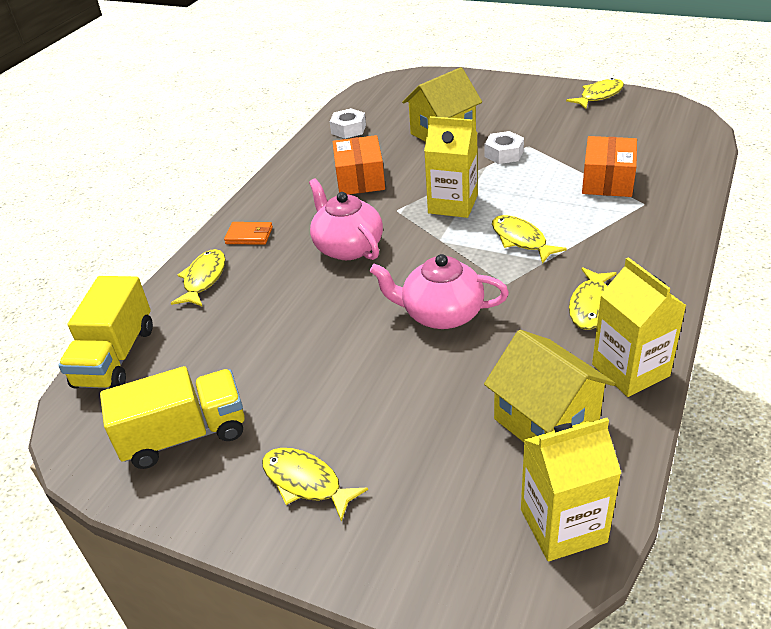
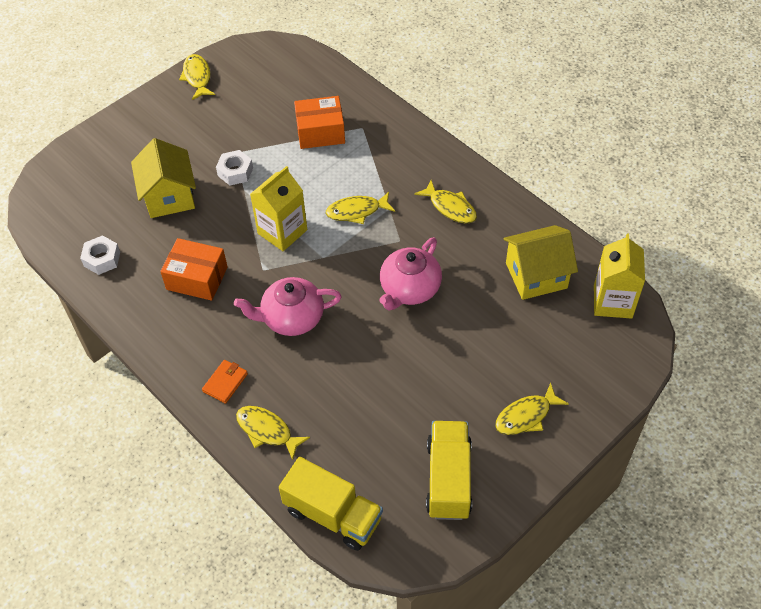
camera: 70 degrees left, 15 degrees up
orange box [582,136,637,197] -> orange box turned 45 degrees counterclockwise [294,96,345,149]
yellow carton [592,257,687,397] -> none

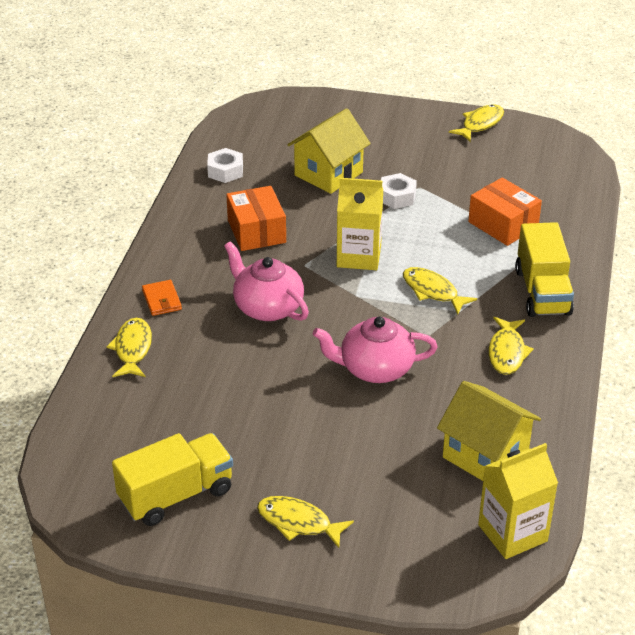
camera: 55 degrees right, 15 degrees down
orange wallet [202,360,248,404] -> orange wallet turned 75 degrees clockwise [142,280,182,316]
yellow truck [279,457,383,551] -> yellow truck moved to [515,222,574,317]

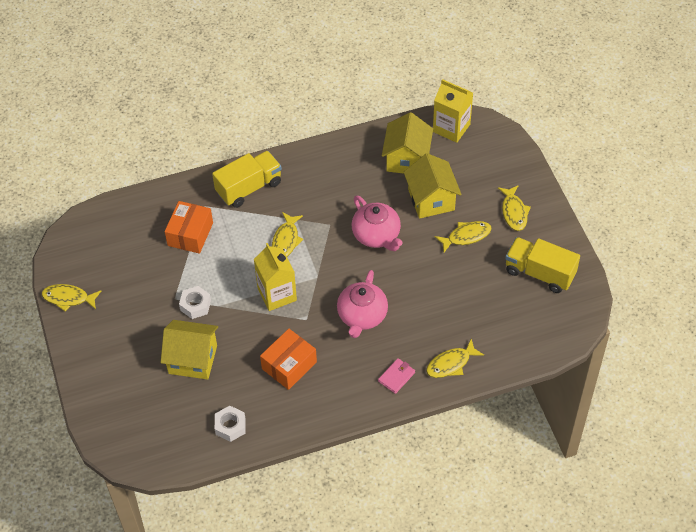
camera: 120 degrees left, 15 degrees up
orange wallet [142,280,182,316] -> pink wallet [378,358,415,394]
yellow fish [488,317,534,375] -> yellow fish moved to [435,221,492,252]
none -> yellow house [404,153,462,219]

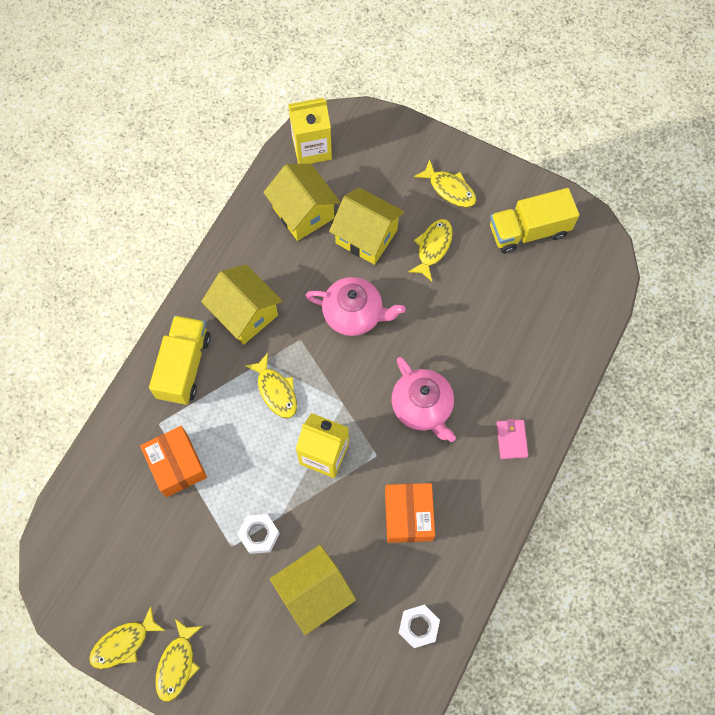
camera: 45 degrees left, 15 degrees up
yellow fish [426,339,484,378] -> yellow fish moved to [155,619,203,702]
none -> yellow house [201,264,282,345]

